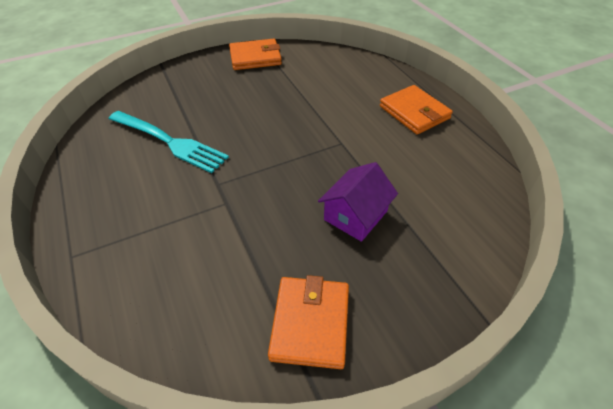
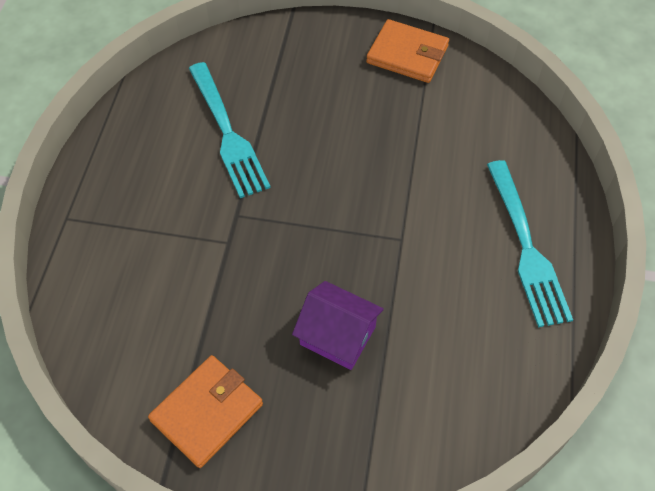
camera: 35 degrees right, 10 degrees up
purple house [318,162,398,242] -> purple house turned 45 degrees clockwise [292,281,384,370]
orange wallet [380,85,453,134] -> turquoise fork [487,160,573,327]

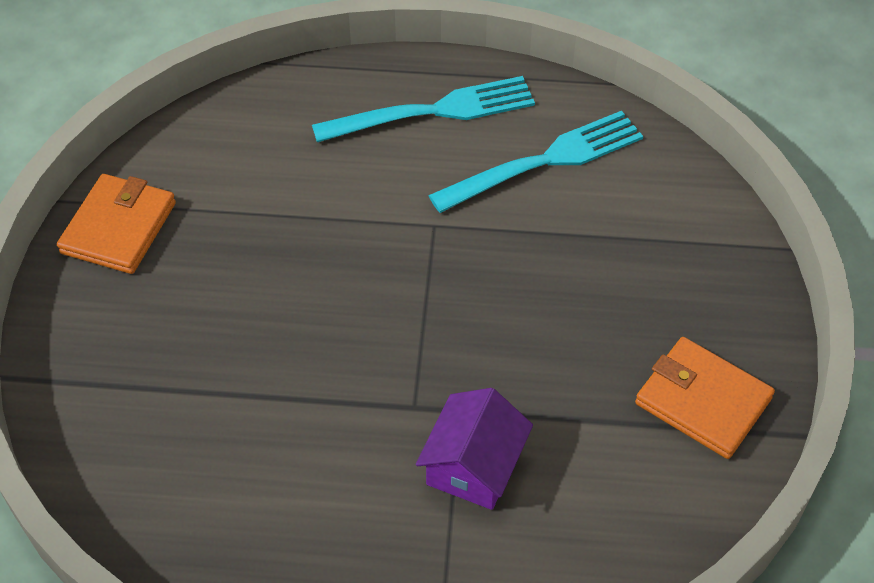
camera: 95 degrees left, 5 degrees down
turquoise fork [189,62,271,198] -> turquoise fork moved to [428,111,643,213]
purple house [292,281,384,370] -> purple house moved to [416,388,533,510]

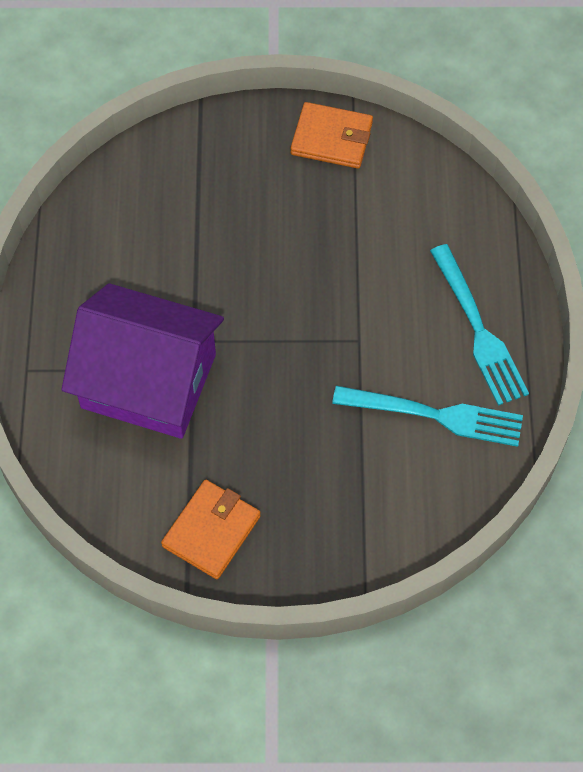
camera: 85 degrees right, 10 degrees up
purple house [416,388,533,510] -> purple house [61,283,224,439], size x2.02
turquoise fork [428,111,643,213] -> turquoise fork turned 45 degrees counterclockwise [332,386,523,447]

